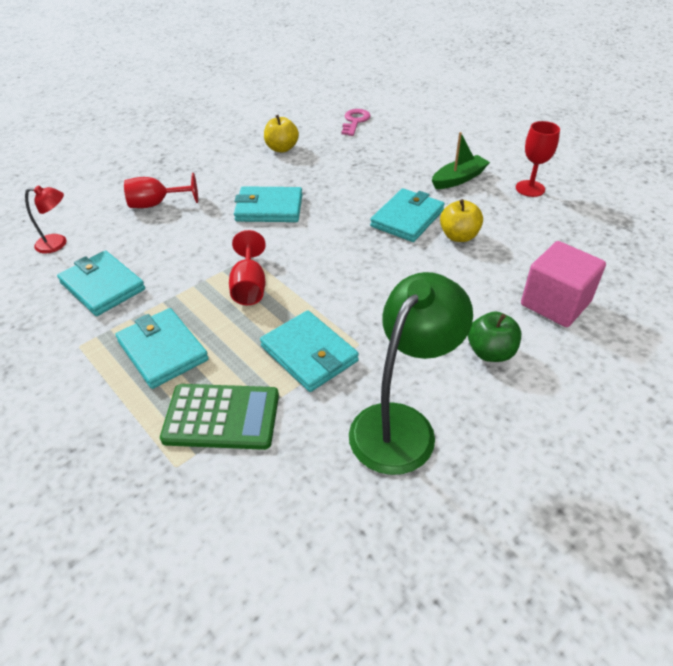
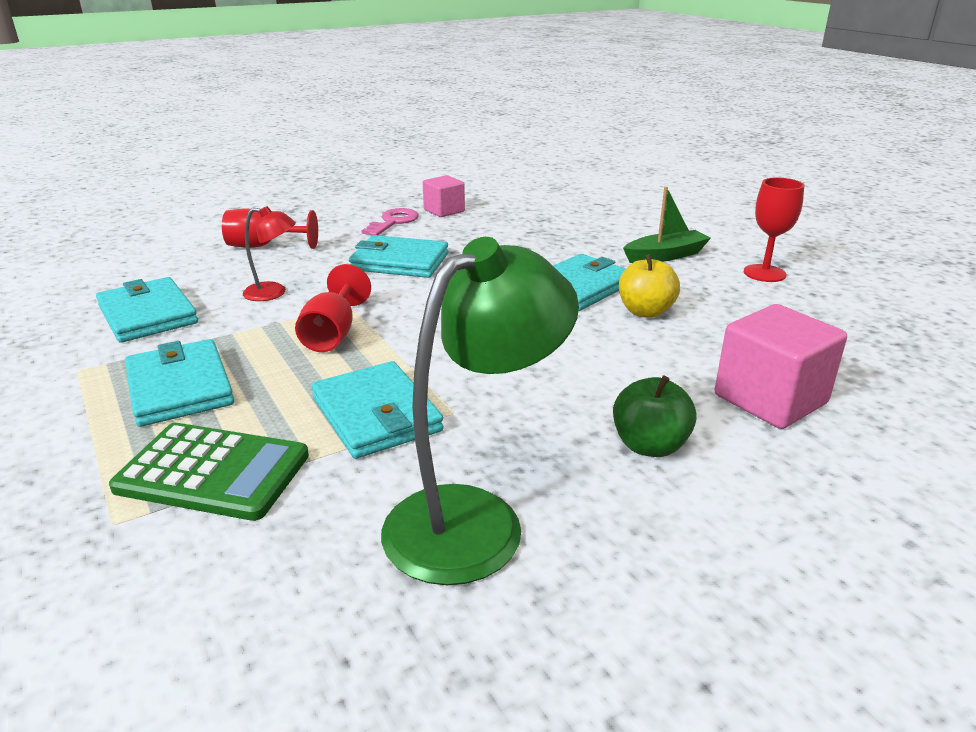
camera: 10 degrees right, 15 degrees down
red lamp [25,185,67,253] -> red lamp moved to [243,206,296,301]
yellow apple [264,115,299,153] -> pink cube [423,175,465,217]
pink key [342,109,371,136] -> pink key moved to [361,208,419,236]

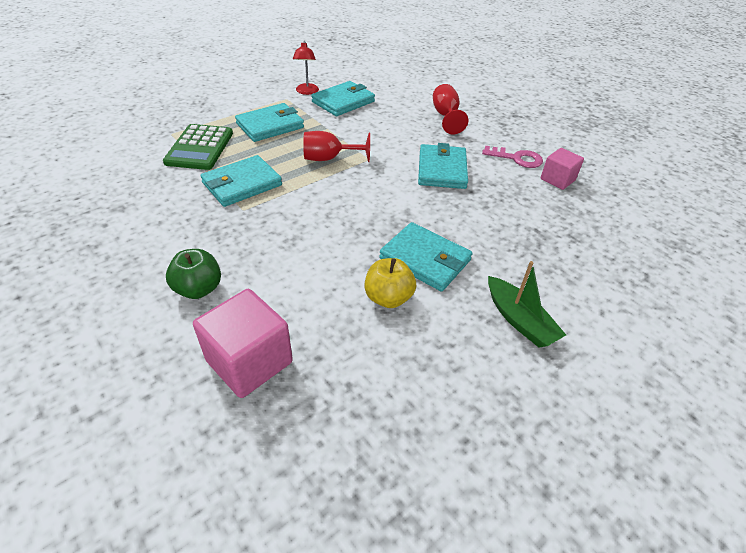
camera: 80 degrees right, 15 degrees up
red lamp [243,206,296,301] -> red lamp moved to [293,41,319,95]
green lamp [381,237,579,585] -> none
red goblet [744,178,804,282] -> none

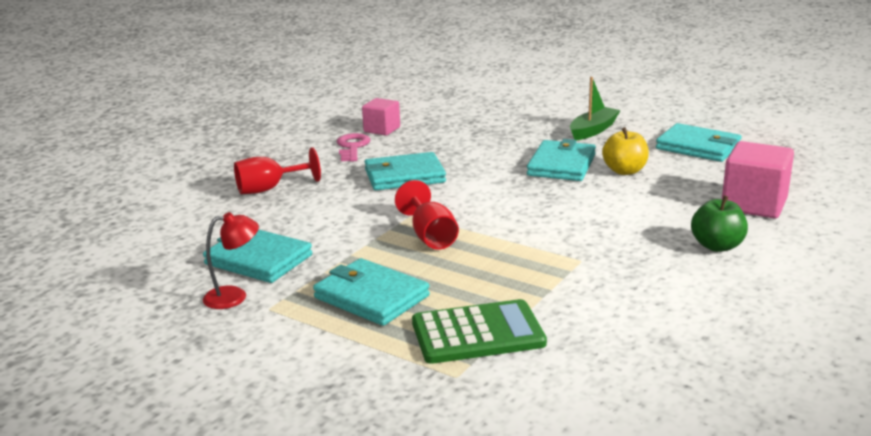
camera: 105 degrees left, 20 degrees down
turquoise wallet [201,155,282,207] -> turquoise wallet moved to [656,123,742,162]

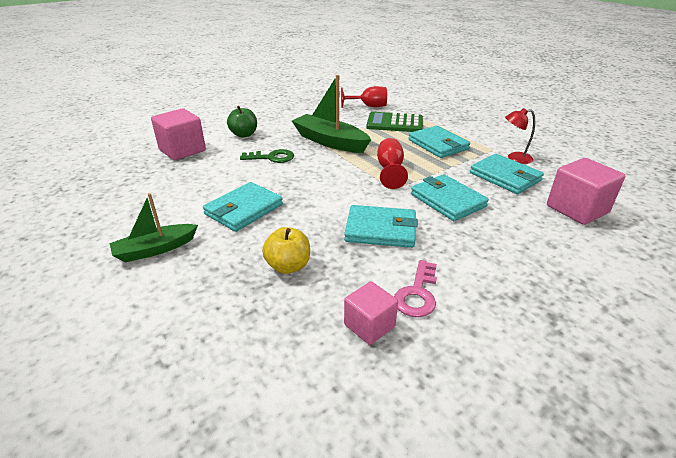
camera: 160 degrees left, 10 degrees up
red goblet [234,147,321,194] -> red goblet moved to [341,86,387,108]
yellow apple [602,127,649,175] -> yellow apple moved to [262,227,310,274]
turquoise wallet [656,123,742,162] -> turquoise wallet moved to [411,174,489,221]
none -> green key [240,149,294,163]
none -> green boat [292,75,371,153]
none -> pink cube [547,158,625,225]

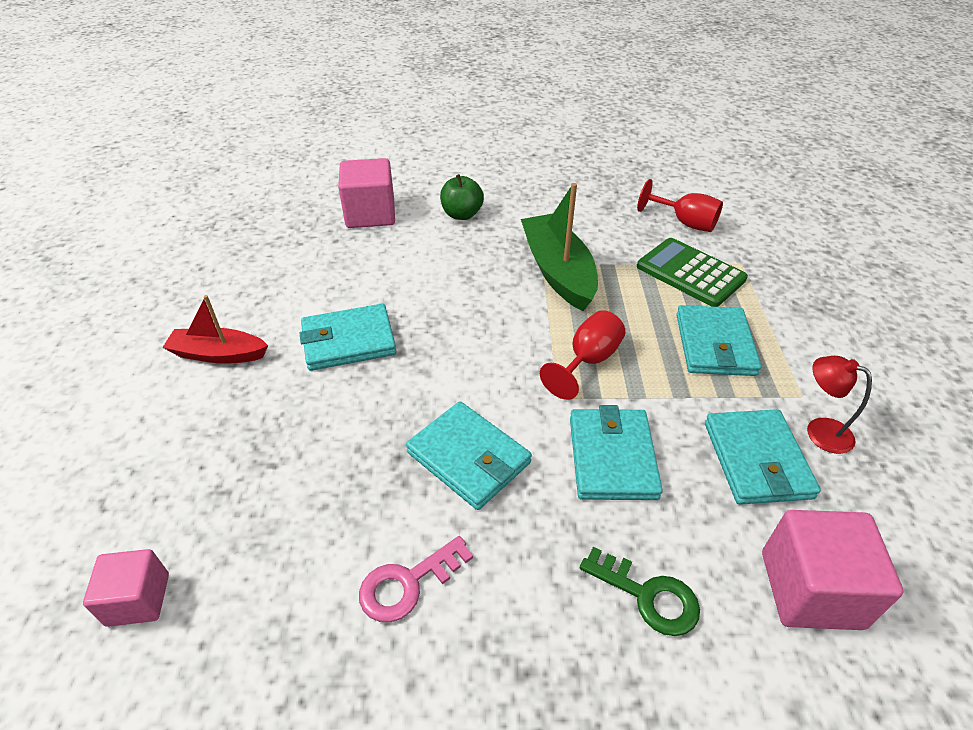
camera: 35 degrees right, 10 degrees up
green boat [109,193,198,262] -> red boat [162,295,268,364]
green key [240,149,294,163] -> green key moved to [580,547,700,636]
yellow apple [262,227,310,274] -> none
pink cube [344,281,398,345] -> pink cube moved to [83,549,169,627]

